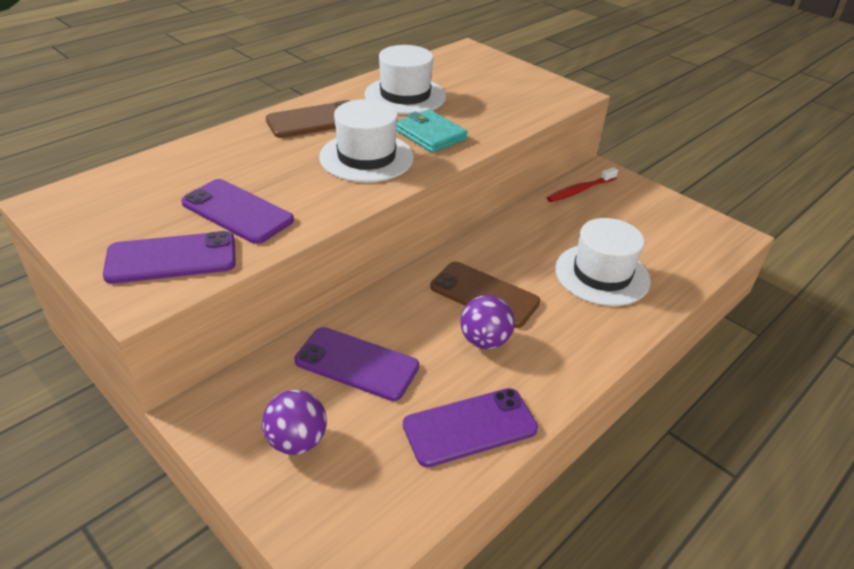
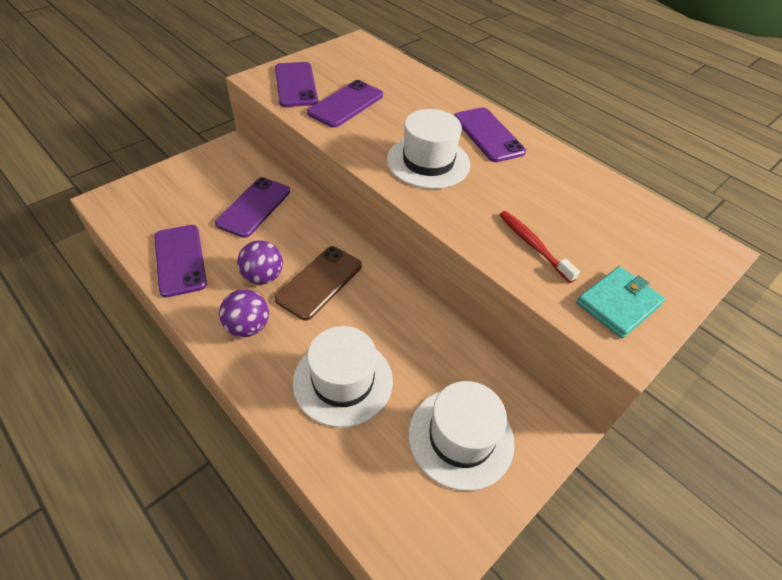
camera: 90 degrees right, 10 degrees up
purple ball [262,390,327,455] -> purple ball moved to [219,289,269,337]
brown phone [266,100,349,138] -> purple phone [454,107,526,162]
white hat [365,45,446,114] -> white hat moved to [409,381,515,491]
turquoise wallet [396,110,468,153] -> turquoise wallet moved to [576,266,665,338]
red toothbrush [547,167,618,202] -> red toothbrush moved to [499,211,580,283]

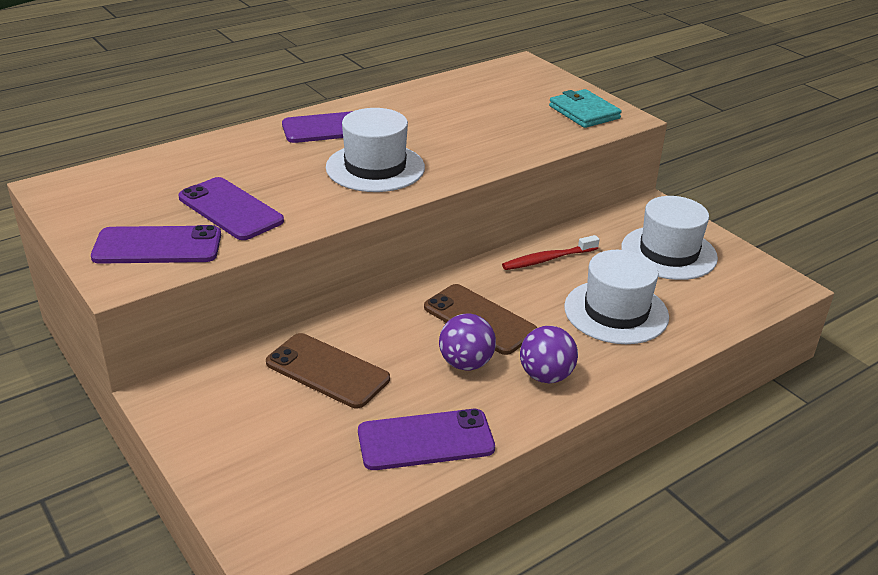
camera: 80 degrees left, 15 degrees down
purple phone [215,177,290,238] -> brown phone [266,333,390,408]
red toothbrush [499,211,580,283] -> red toothbrush moved to [502,235,599,270]

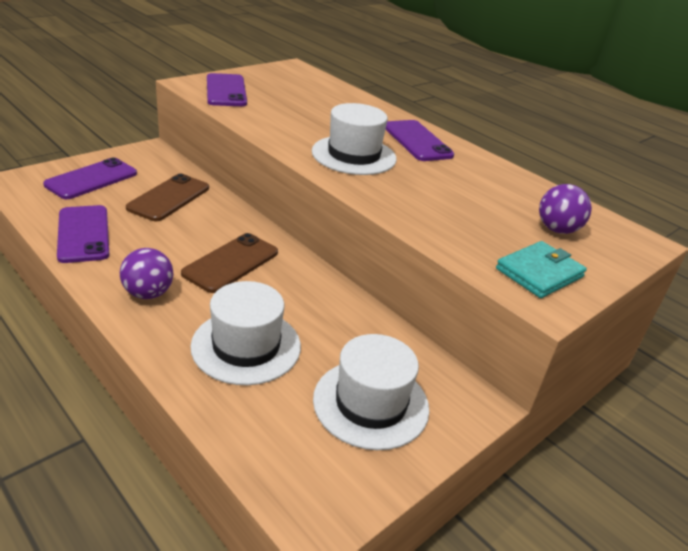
camera: 80 degrees right, 0 degrees up
purple phone [179,177,284,240] -> purple phone moved to [43,158,137,199]
purple ball [439,313,496,371] -> purple ball moved to [539,184,592,234]
red toothbrush [502,235,599,270] -> none

